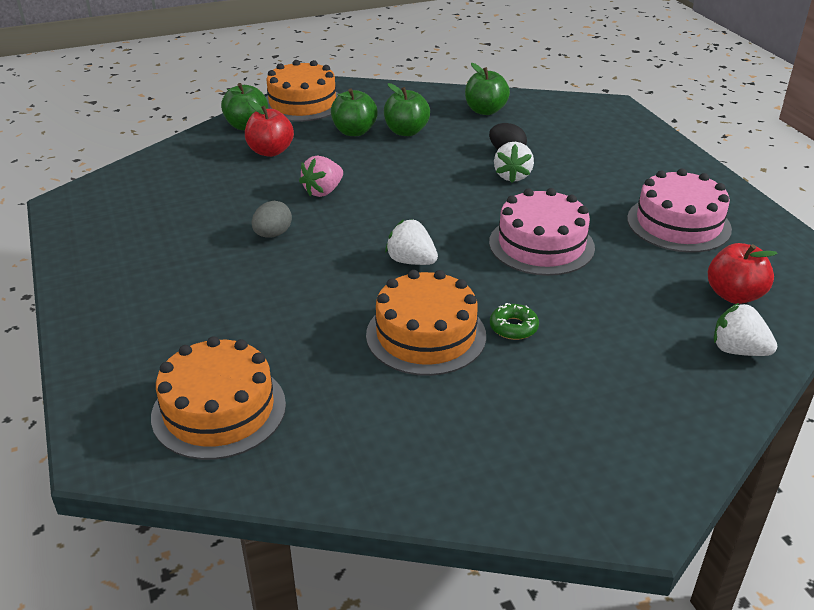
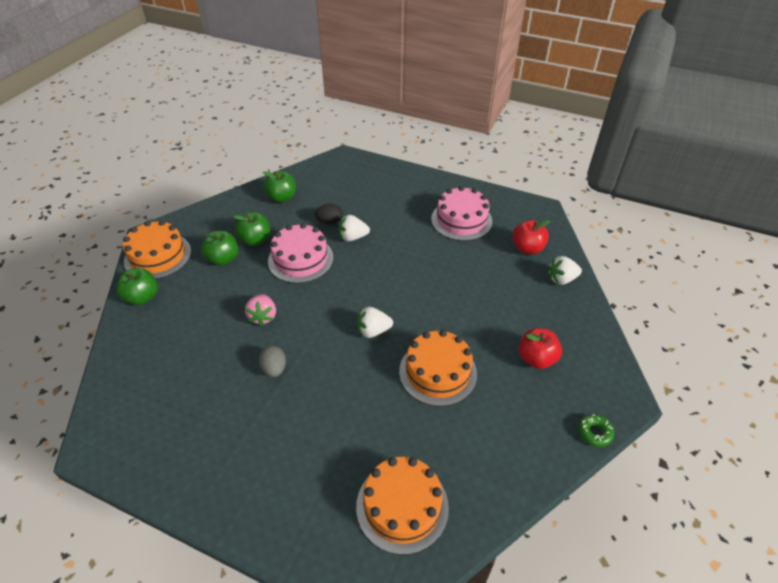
camera: 45 degrees left, 10 degrees up
red apple [245,101,294,157] -> red apple moved to [519,328,562,369]
pink cake [489,188,595,276] -> pink cake moved to [268,223,333,283]
green donut [490,303,539,340] -> green donut moved to [578,414,614,447]
white strawberry [494,142,534,183] -> white strawberry turned 120 degrees clockwise [339,215,370,241]

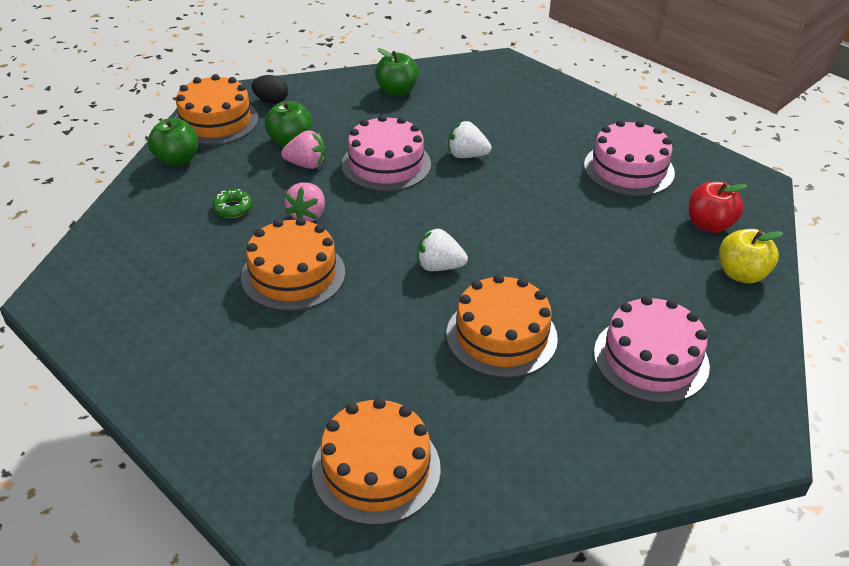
camera: 20 degrees right, 5 degrees down
green apple [233,212,270,246] -> none
grey egg [259,346,286,377] -> orange cake [241,217,345,311]
black egg [315,204,343,225] -> black egg moved to [251,75,288,104]
red apple [519,328,562,369] -> pink cake [594,296,710,403]
white strawberry [548,256,582,285] -> yellow apple [719,229,783,283]
green donut [578,414,614,447] -> green donut moved to [212,189,253,218]
none -> pink strawberry [281,130,325,169]

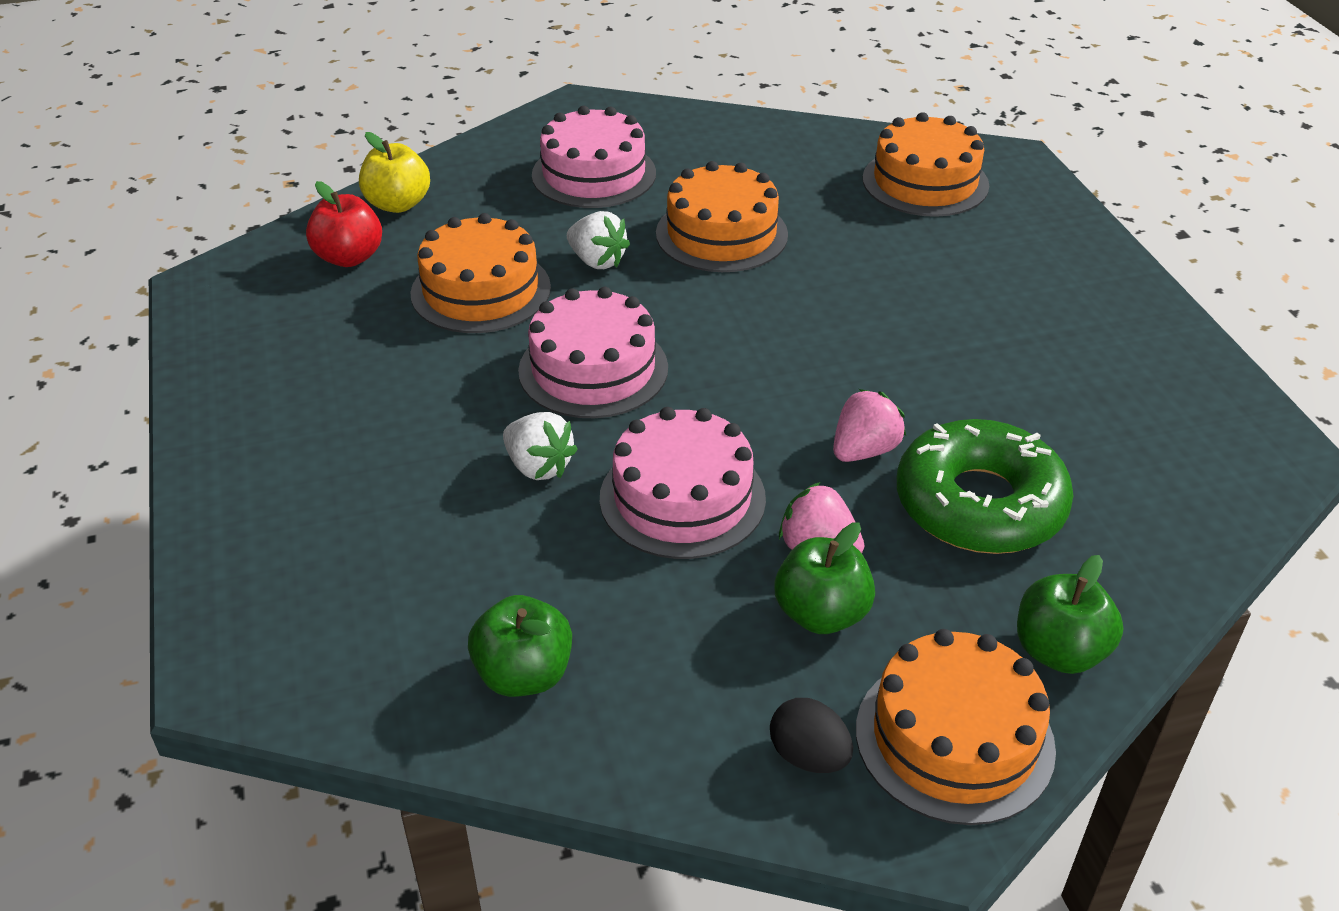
camera: 150 degrees left, 0 degrees up
green donut [212,189,253,218] -> green donut [897,419,1074,554], size x2.48
orange cake [241,217,345,311] -> orange cake moved to [410,213,551,333]
white strawberry [417,228,468,271] -> white strawberry moved to [567,211,630,269]
pink cake [584,120,675,196] -> pink cake moved to [518,287,668,418]

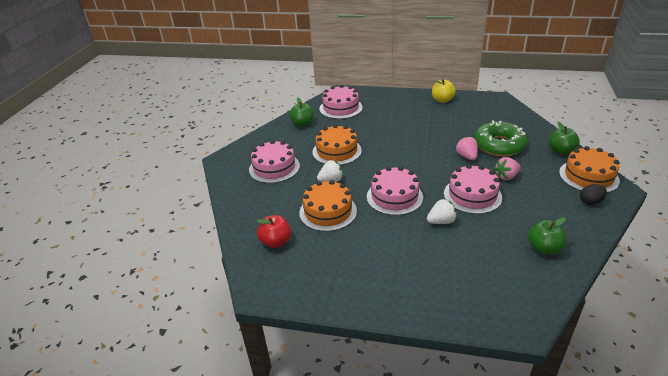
camera: 60 degrees left, 5 degrees down
yellow apple [359,132,430,213] -> yellow apple moved to [432,79,456,103]
green apple [775,522,875,634] -> green apple moved to [289,97,314,127]
orange cake [863,112,989,217] -> pink cake [320,85,363,119]

